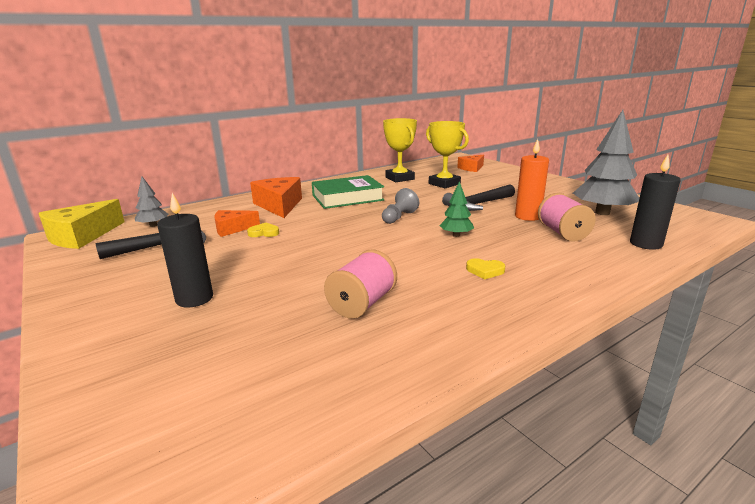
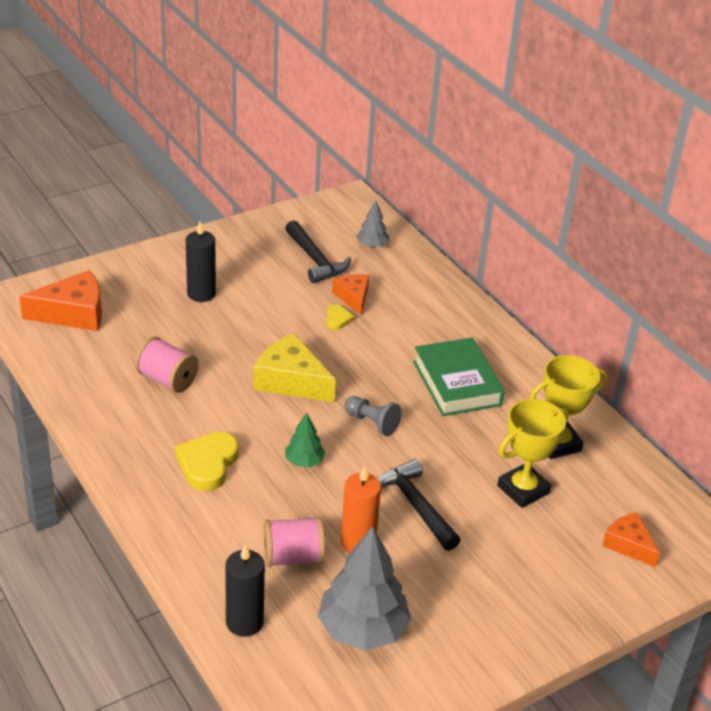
camera: 90 degrees right, 15 degrees up
yellow cheese [38,199,125,249] -> yellow cheese moved to [253,333,336,402]
orange cheese [250,177,302,218] -> orange cheese moved to [19,270,102,331]
yellow heart [466,258,505,279] -> yellow heart [175,432,239,491], size x1.91

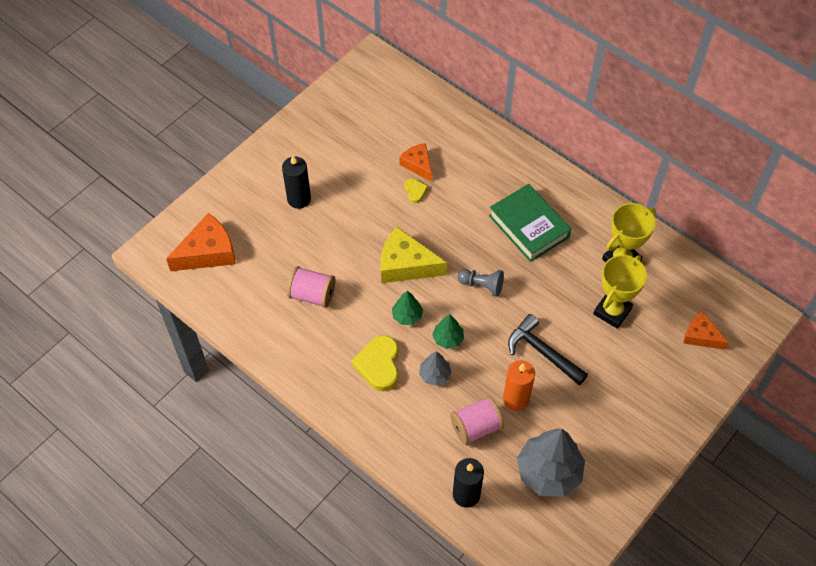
camera: 15 degrees left, 20 degrees up
black hammer [285,220,351,283] -> none
grey tree [356,201,389,248] -> grey tree moved to [419,351,452,386]
none -> green tree [392,291,423,325]

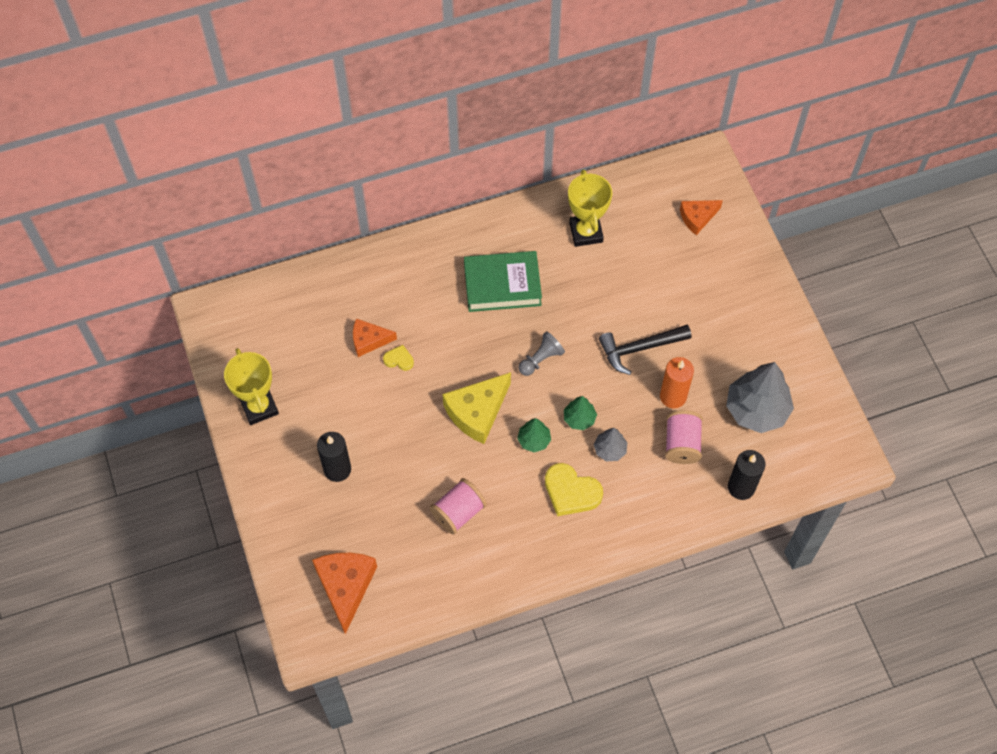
camera: 60 degrees left, 5 degrees up
yellow trophy [593,255,647,329] -> yellow trophy moved to [224,348,279,425]

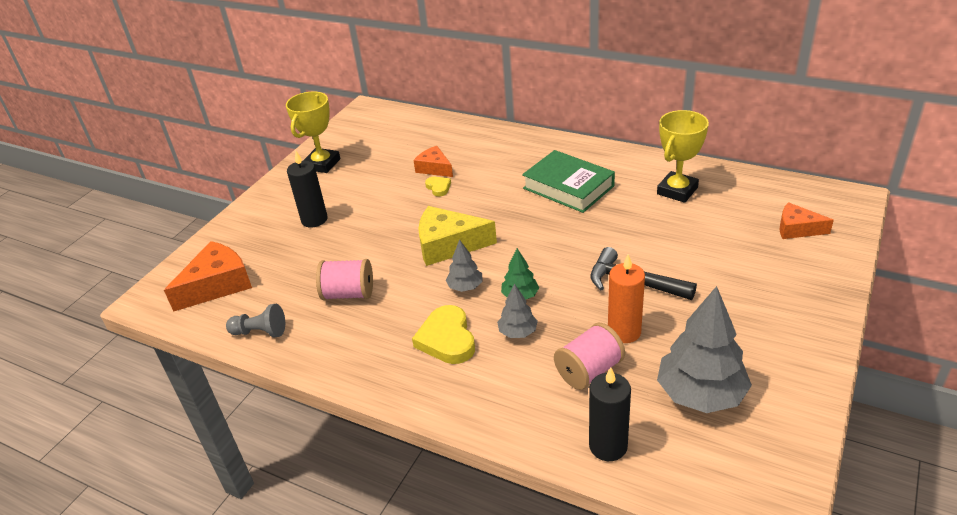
camera: 50 degrees right, 25 degrees down
green tree [517,418,551,452] -> grey tree [446,239,483,292]
grey pawn [518,331,565,376] -> grey pawn moved to [226,304,285,337]

